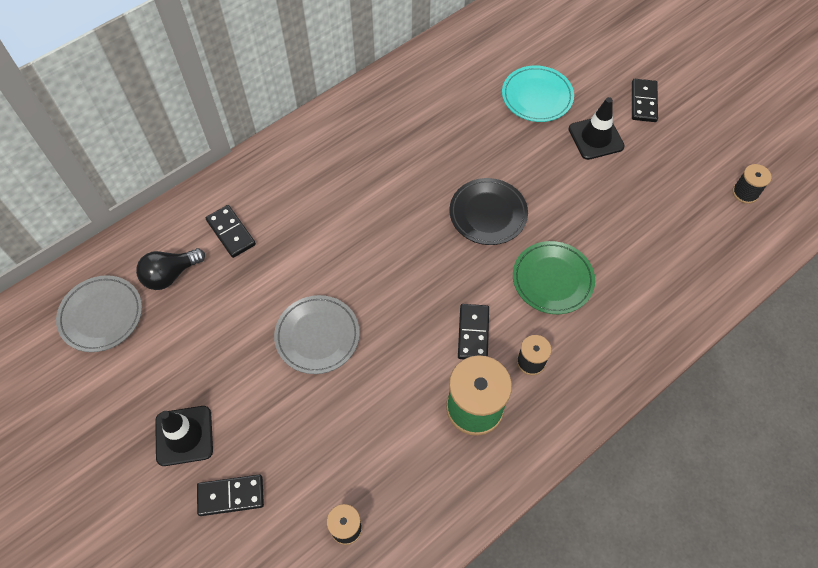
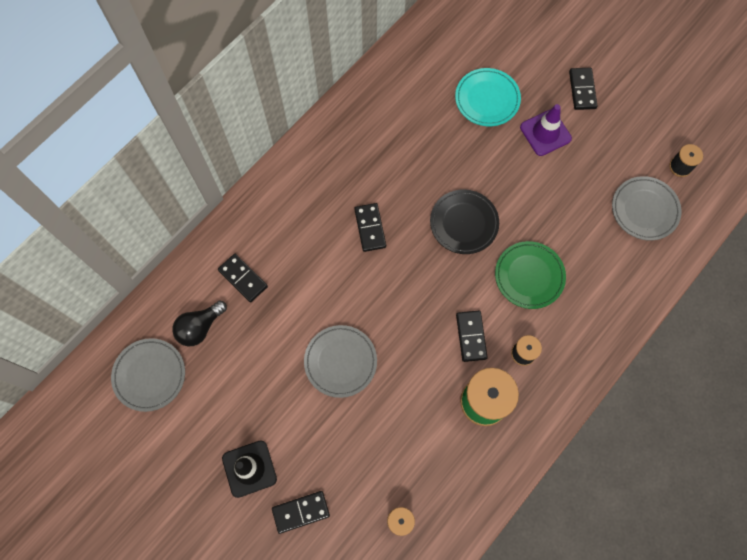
camera: 10 degrees left, 10 degrees up
black traffic cone [569,97,625,160] -> purple traffic cone [520,104,572,156]
none -> black domino [354,203,386,252]
none -> grey plate [612,176,682,241]

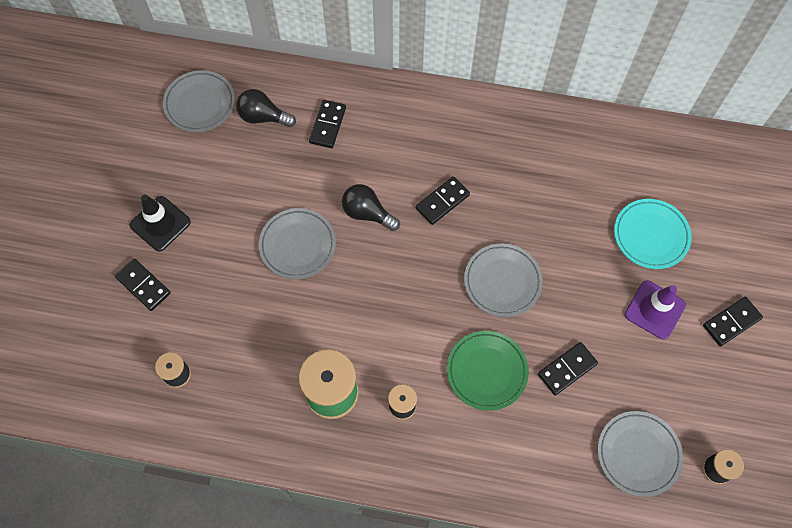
camera: 60 degrees right, 5 degrees down
black plate [430,189,499,254] -> grey plate [464,243,543,317]
black domino [456,311,488,362] -> black domino moved to [538,342,598,395]
none -> black light bulb [342,184,400,231]

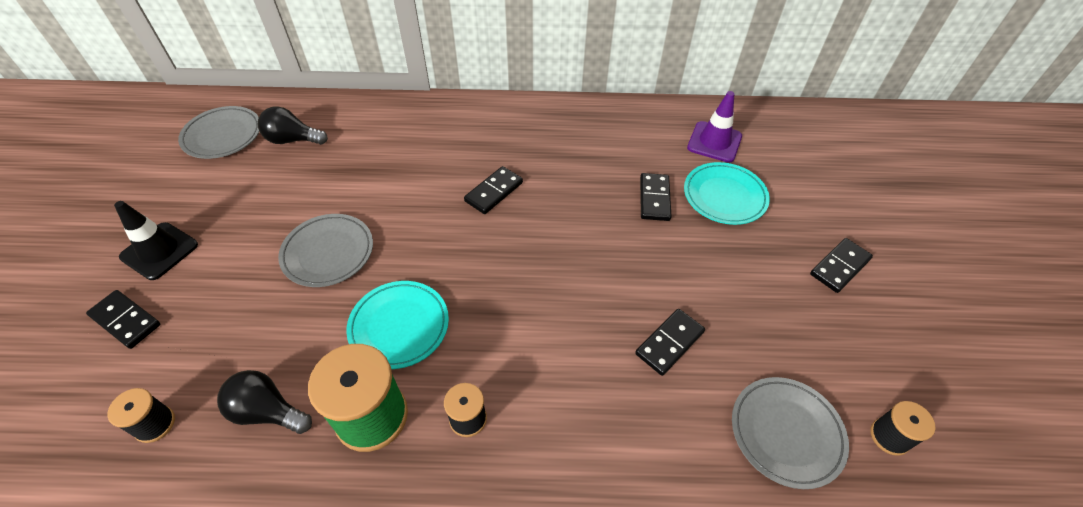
camera: 10 degrees left, 15 degrees down
black domino [309,100,346,148] -> black domino moved to [640,173,672,221]
black light bulb [342,184,400,231] -> black light bulb moved to [217,370,312,434]
green plate [447,331,529,411] -> none
grey plate [464,243,543,317] -> none
purple traffic cone [625,280,686,339] -> purple traffic cone moved to [687,91,742,163]
none -> turquoise plate [346,281,449,369]

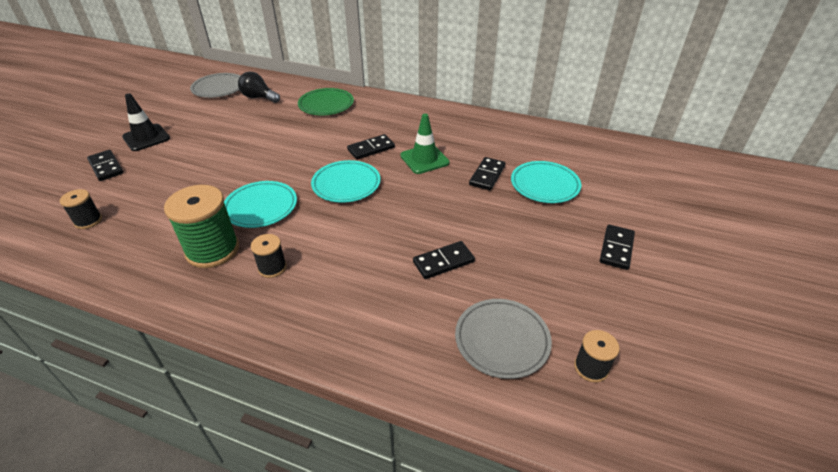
camera: 20 degrees right, 10 degrees down
black light bulb [217,370,312,434] -> none
grey plate [278,214,373,287] -> none
purple traffic cone [687,91,742,163] -> none
black domino [810,238,873,293] -> black domino turned 45 degrees counterclockwise [600,225,635,270]
none -> green plate [298,88,354,116]
none -> turquoise plate [311,160,381,203]
none -> green traffic cone [400,114,450,174]

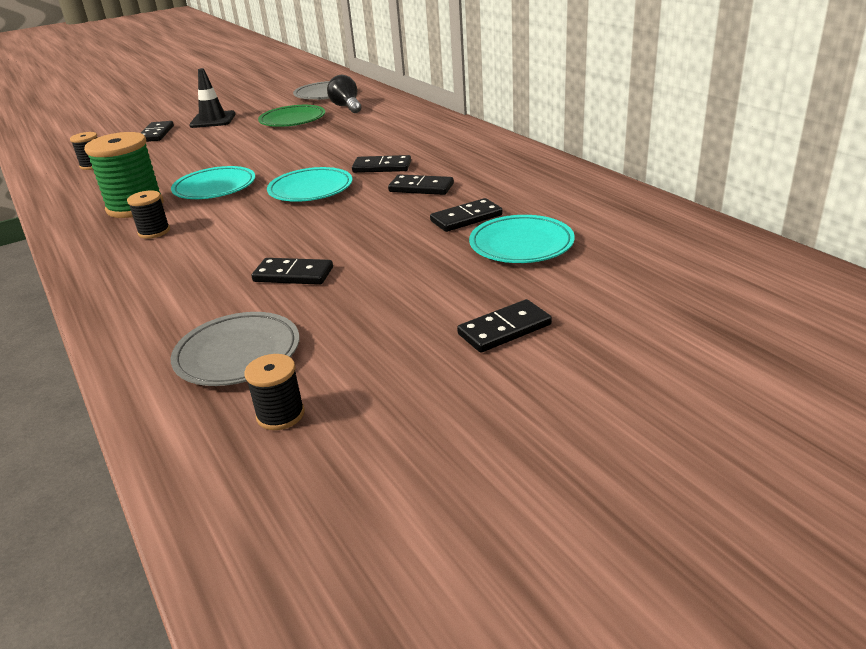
camera: 40 degrees right, 10 degrees down
green plate [298,88,354,116] -> green plate moved to [258,105,325,127]
green traffic cone [400,114,450,174] -> black domino [388,174,454,195]

